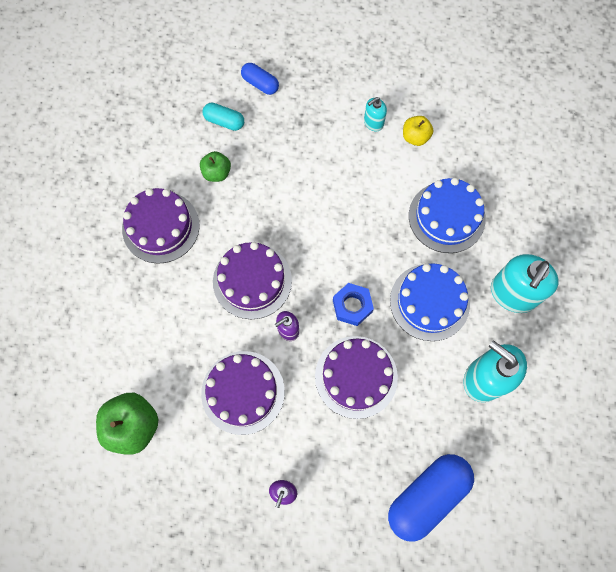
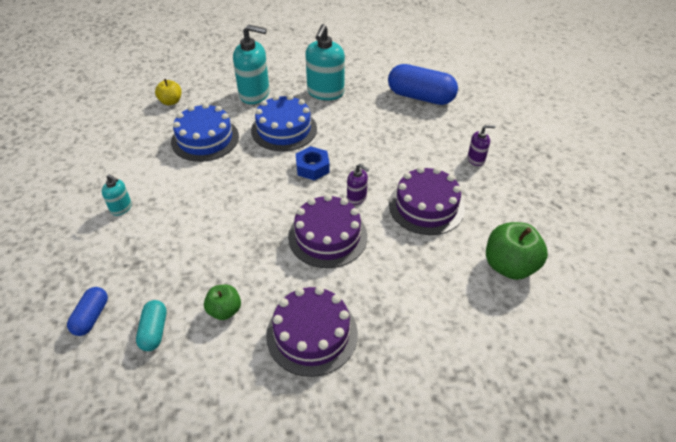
camera: 115 degrees left, 25 degrees down
purple cake [315,336,398,419] -> none
yellow apple [403,116,433,146] -> yellow apple moved to [155,79,181,105]

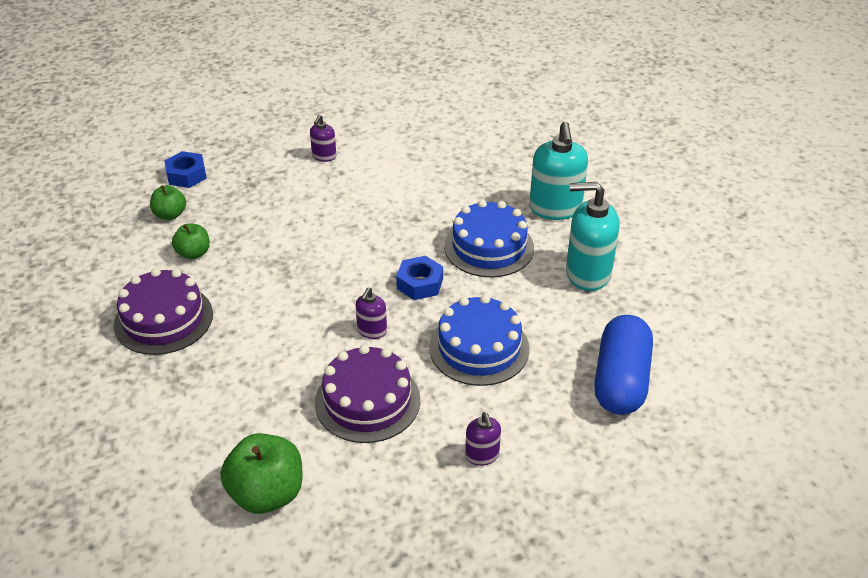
camera: 80 degrees right, 5 degrees down
blue capsule [67,287,108,336] -> blue nut [164,151,207,188]
turquoise soap dispenser [102,174,132,216] -> purple soap dispenser [310,115,336,162]
turquoise capsule [136,300,167,351] -> green apple [150,185,186,220]
yellow apple [155,79,181,105] -> none
blue cake [171,103,239,162] -> blue cake moved to [429,295,530,386]
purple cake [288,194,367,268] -> none

